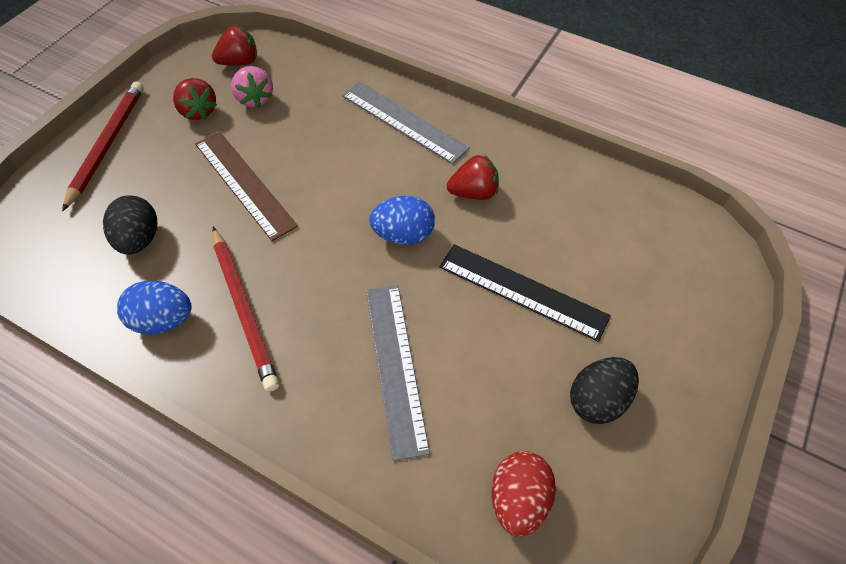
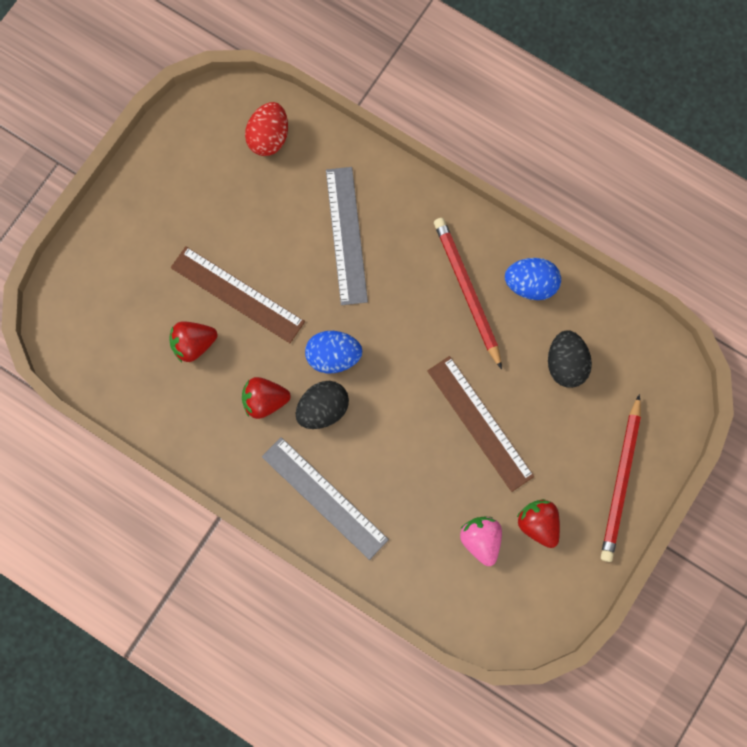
camera: 175 degrees left, 20 degrees up
red strawberry [212,25,257,66] -> red strawberry moved to [170,321,217,362]
black ruler [439,244,611,342] -> brown ruler [171,246,305,343]
black egg [570,357,639,424] -> black egg moved to [296,381,349,429]

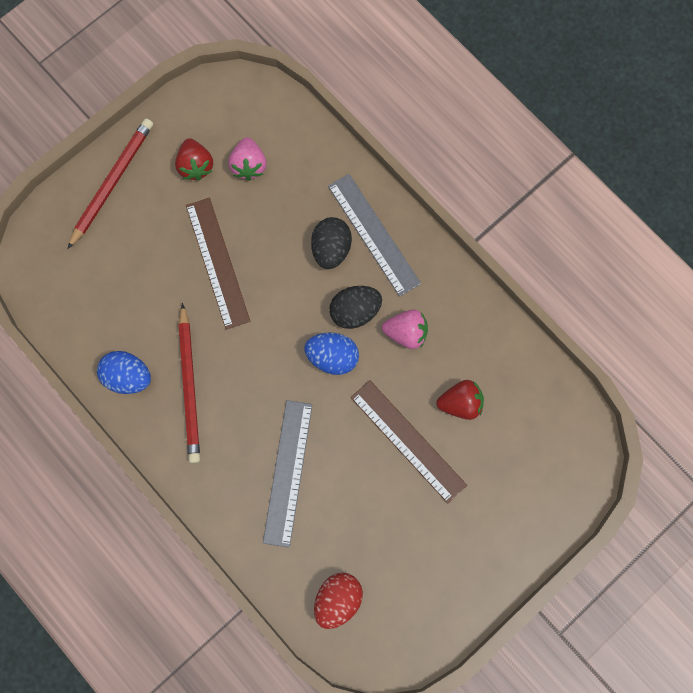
camera: 165 degrees left, 0 degrees up
red strawberry [242,377,291,419] -> pink strawberry [382,309,428,349]
black egg [548,330,592,388] -> black egg moved to [311,217,352,269]

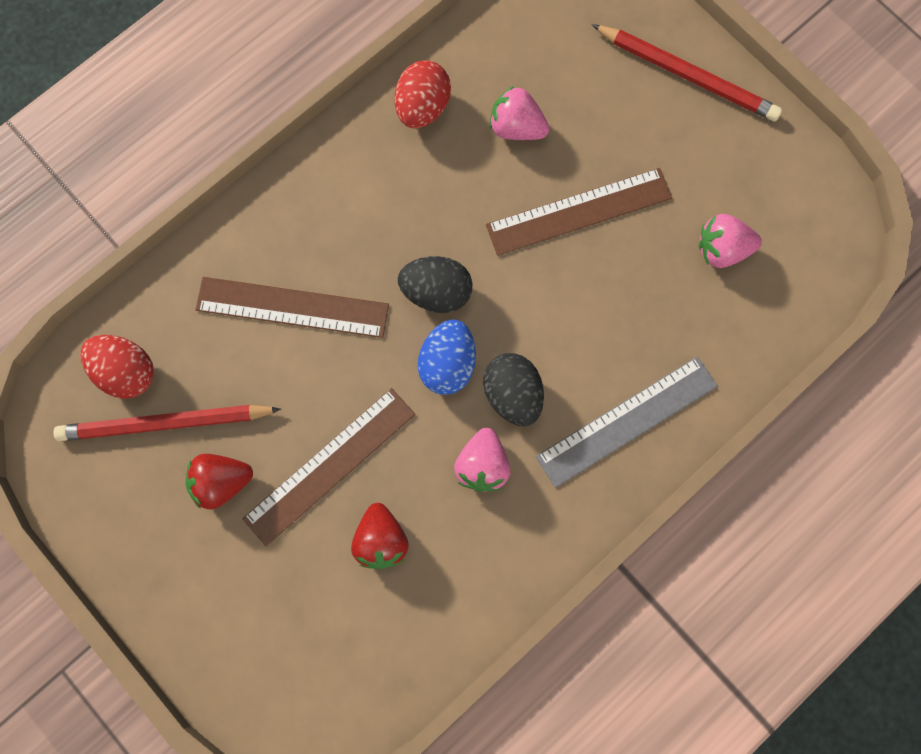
camera: 90 degrees right, 0 degrees up
blue egg [97,351,151,394] -> red egg [395,60,451,129]
red strawberry [175,138,213,181] -> red strawberry moved to [186,454,253,510]
red pencil [179,303,200,463] -> red pencil moved to [54,405,281,441]
grey ruler [263,400,313,548] -> brown ruler [195,277,389,338]
black egg [311,217,352,269] -> black egg moved to [398,256,473,313]
none -> pink strawberry [490,86,549,140]

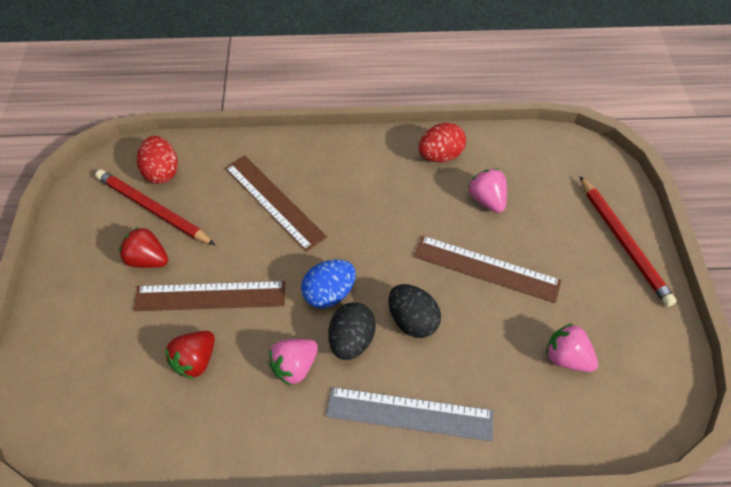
camera: 40 degrees right, 20 degrees down
black egg [398,256,473,313] -> black egg moved to [388,284,441,338]

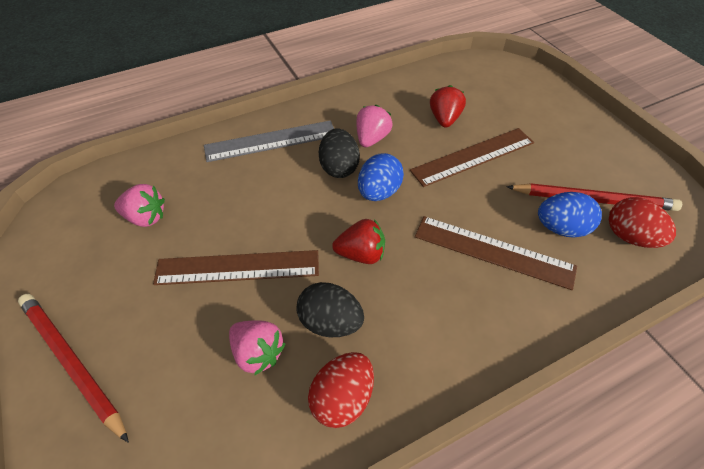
camera: 155 degrees right, 5 degrees down
red strawberry [119,227,168,268] -> red strawberry moved to [332,219,385,264]
black egg [388,284,441,338] -> black egg moved to [296,282,364,337]
none -> blue egg [538,192,602,238]

